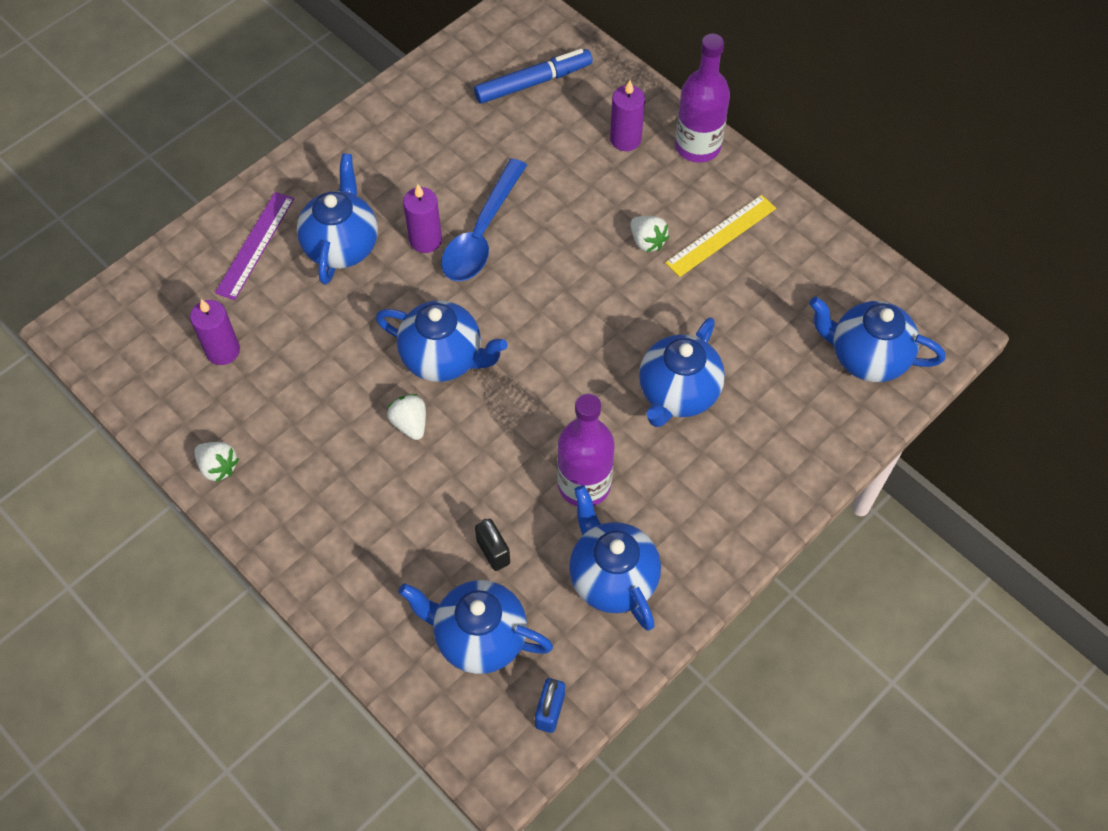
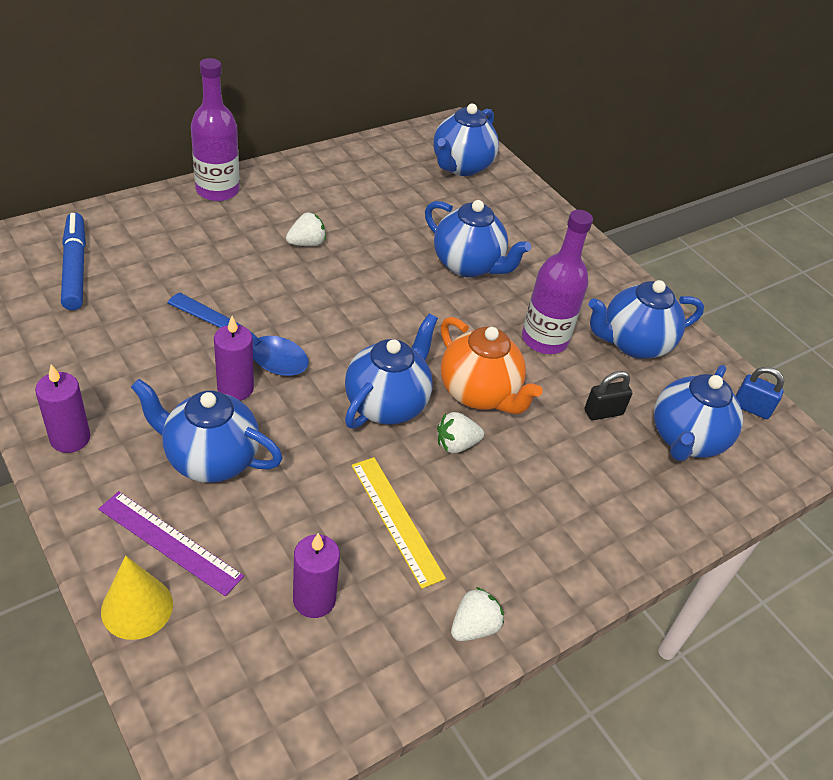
camera: 85 degrees left, 15 degrees down
purple candle [610,80,645,151] -> purple candle moved to [35,364,90,453]
yellow ruler [665,195,776,277] -> yellow ruler moved to [352,457,446,589]
none -> yellow cone [101,556,173,640]
none -> orange teapot [441,317,542,414]

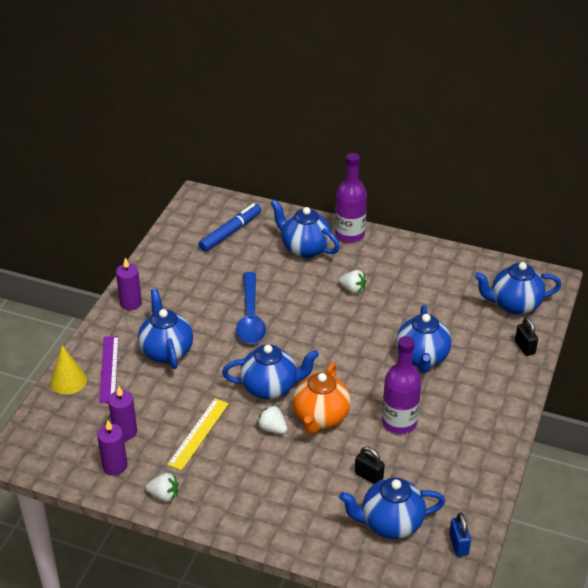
camera: 60 degrees right, 5 degrees down
purple candle [214,316,254,400] -> purple candle moved to [97,420,127,475]
blue teapot [589,280,704,359] -> blue teapot moved to [271,199,340,258]
none -> black padlock [515,317,538,356]

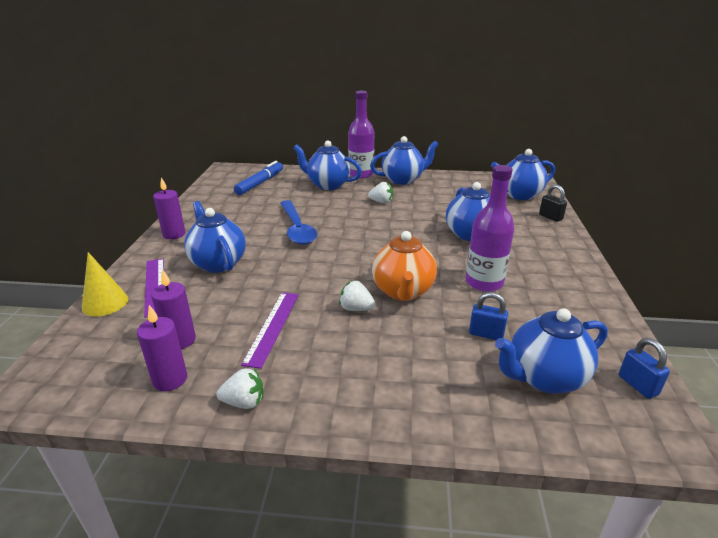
camera: 15 degrees left, 10 degrees down
yellow ruler [167,398,229,471] -> purple ruler [241,292,299,369]
blue teapot [222,344,319,400] -> blue teapot moved to [370,136,439,185]
black padlock [355,447,385,484] -> blue padlock [469,292,508,340]

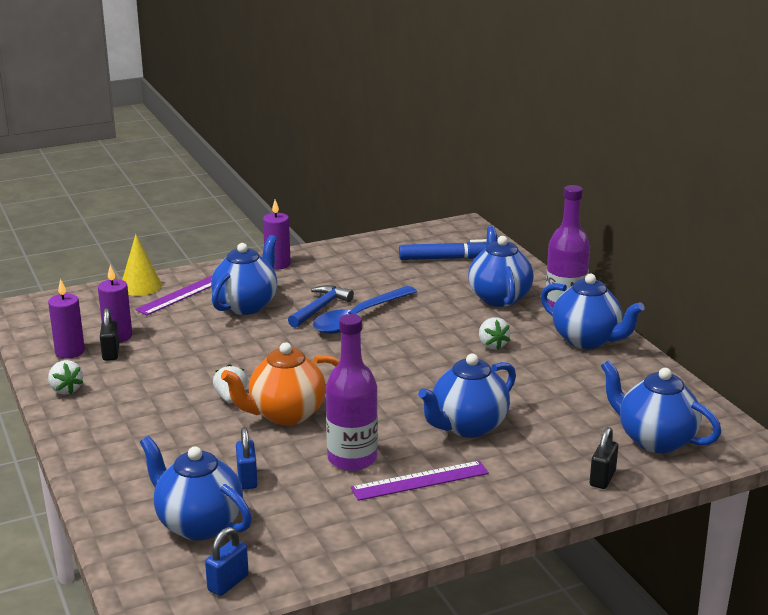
camera: 60 degrees right, 5 degrees down
purple ruler [241,292,299,369] -> purple ruler moved to [351,461,489,501]
none -> black padlock [100,308,119,361]
none -> blue hammer [288,285,354,328]

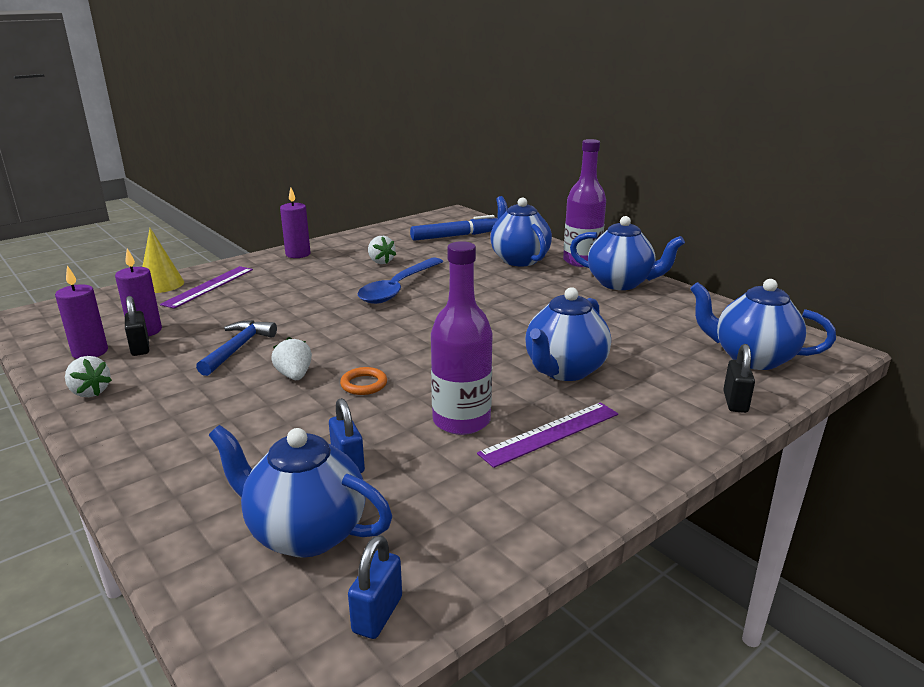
camera: 15 degrees left, 0 degrees up
blue teapot [211,235,277,315] -> none
orange teapot [221,342,340,425] -> orange ring [340,367,387,395]
blue hammer [288,285,354,328] -> blue hammer moved to [196,320,277,376]
white strawberry [479,317,510,350] -> white strawberry moved to [368,236,396,264]

